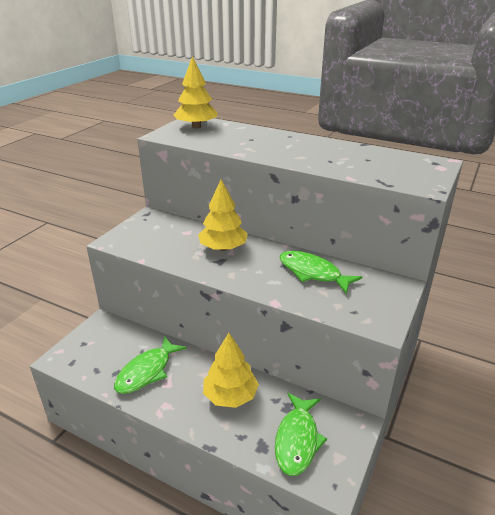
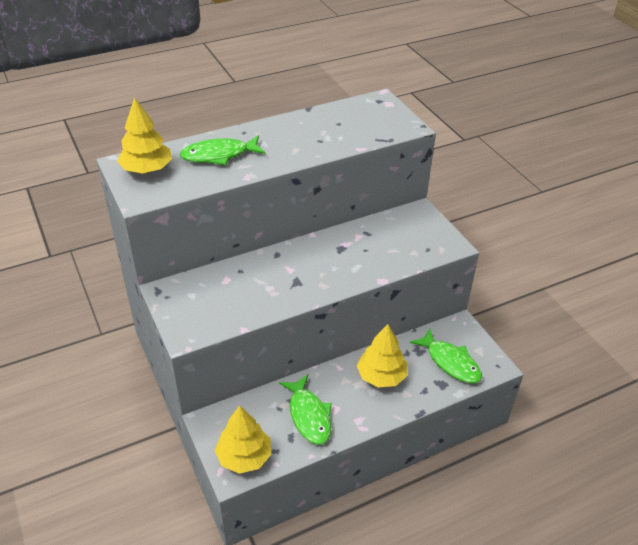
camera: 55 degrees left, 10 degrees up
yellow tree [198,179,248,251] -> yellow tree moved to [215,405,271,474]
green fish [280,251,362,294] -> green fish moved to [180,136,265,165]

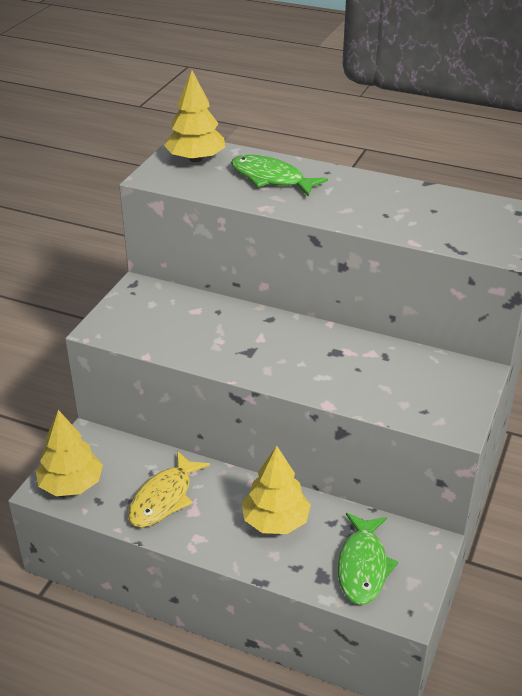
camera: 50 degrees right, 5 degrees down
green fish [279,375,332,445] -> yellow fish [128,451,210,527]

